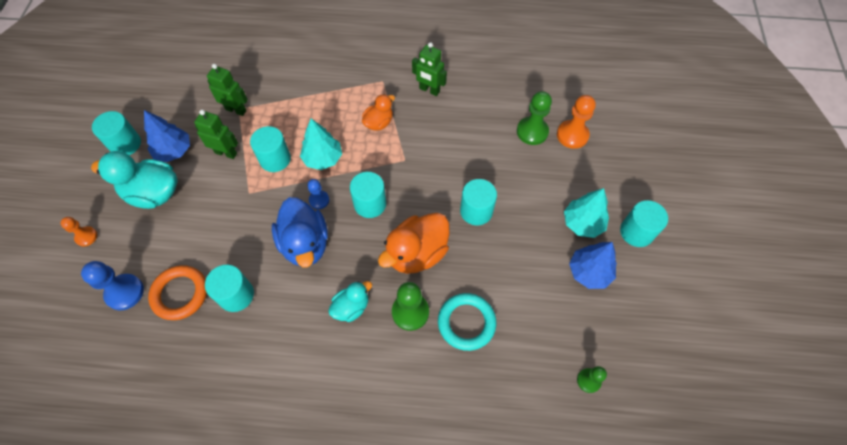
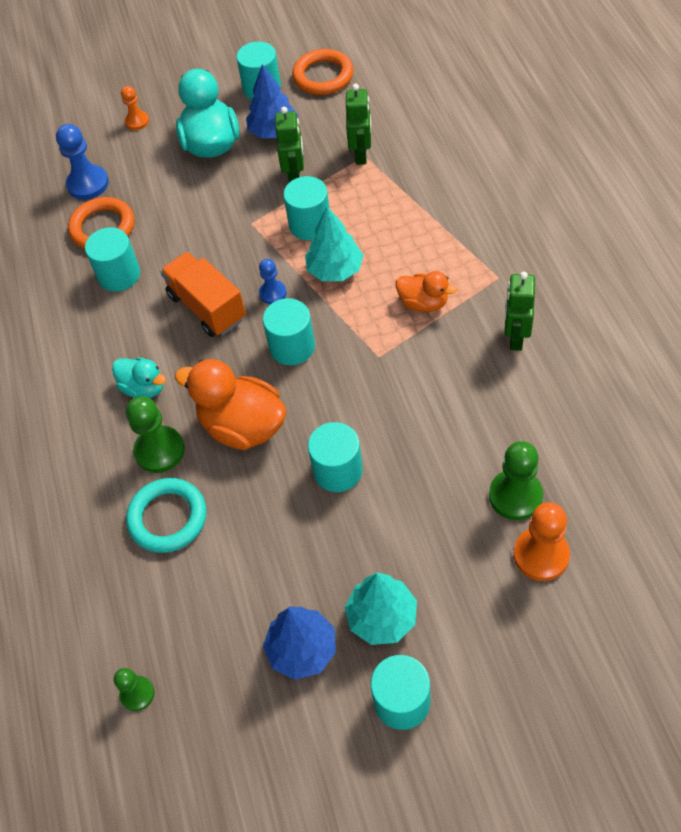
camera: 75 degrees right, 5 degrees down
blue duck [272,197,328,267] -> orange truck [160,252,246,337]
none -> orange ring [292,49,354,95]

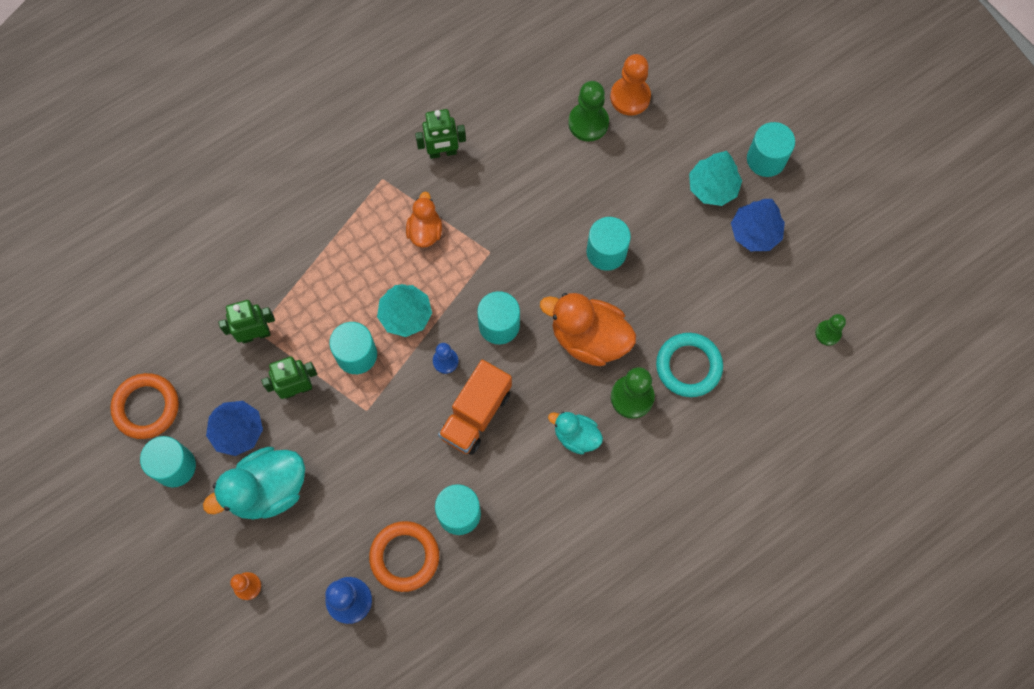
camera: 115 degrees left, 15 degrees up
turquoise duck [112,357,166,398] -> turquoise duck turned 75 degrees counterclockwise [548,412,603,454]
orange duck [175,359,286,450] -> orange duck turned 105 degrees clockwise [540,293,636,366]

